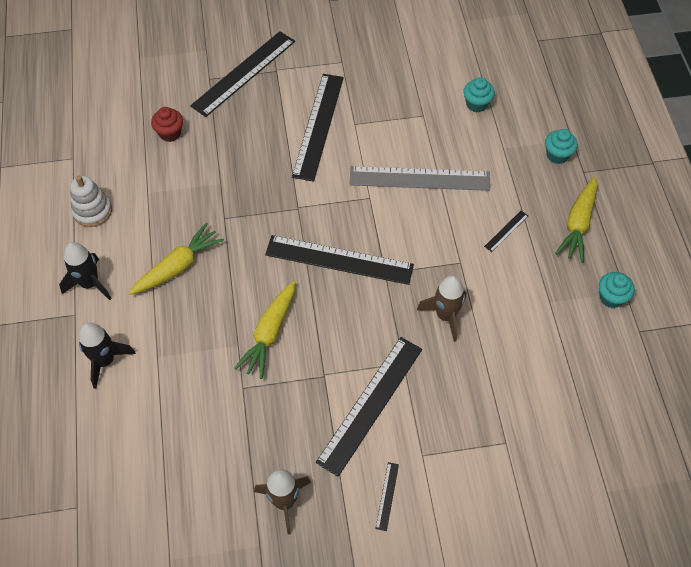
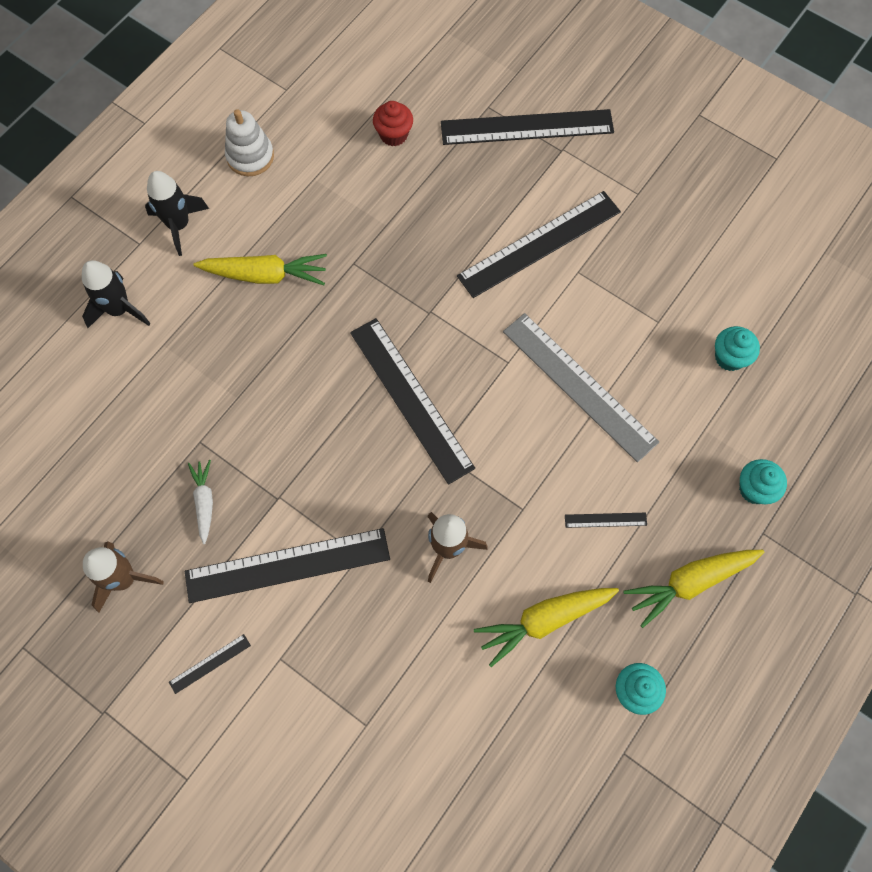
camera: 45 degrees right, 10 degrees up
yellow carrot [234,281,295,379] -> yellow carrot moved to [474,588,619,667]
none -> white carrot [188,460,213,544]

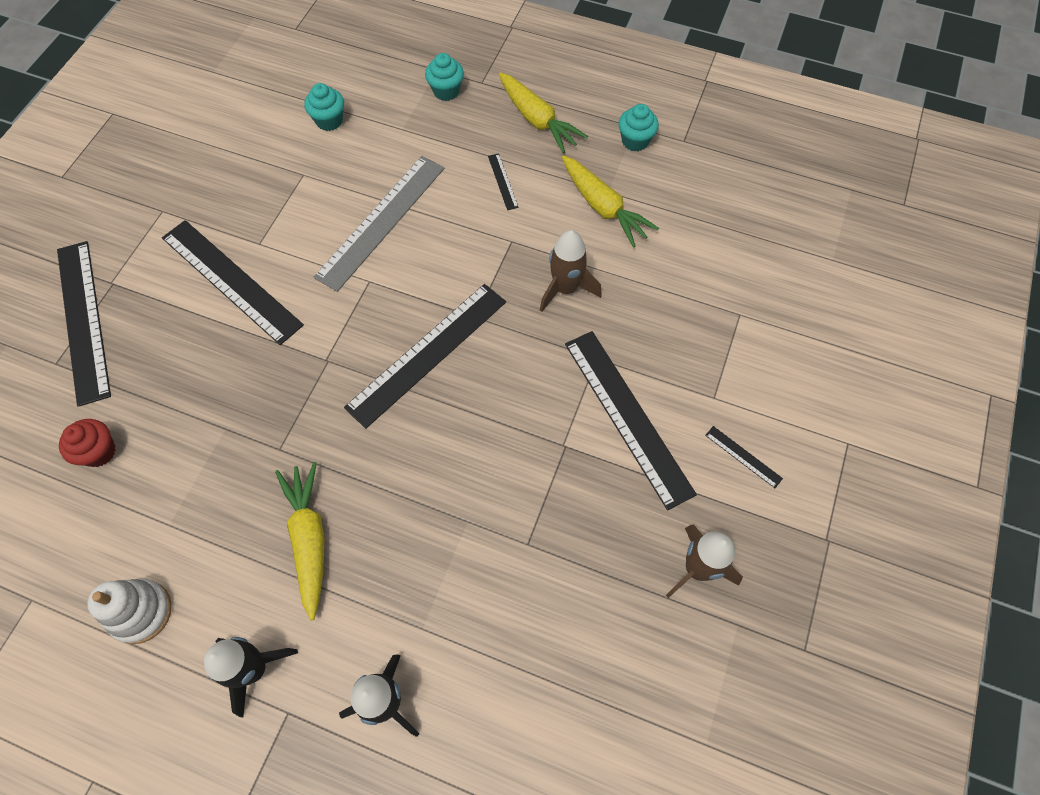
camera: 105 degrees left, 5 degrees down
white carrot [188,460,213,544] -> none

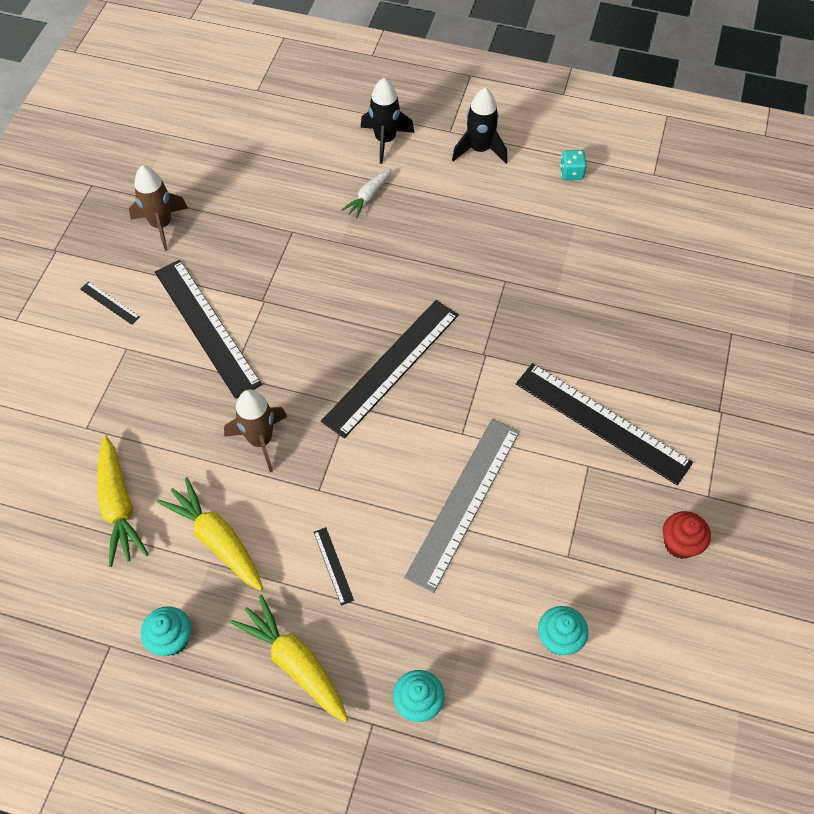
camera: 175 degrees right, 5 degrees down
black ruler [57,241,111,407] -> none
red cupcake [59,419,116,467] -> red cupcake moved to [663,511,711,559]
white stacking toy [87,579,172,644] -> turquoise dice [560,150,587,180]
yellow carrot [275,462,325,620] -> yellow carrot moved to [98,435,149,567]
none -> white carrot [341,169,392,219]

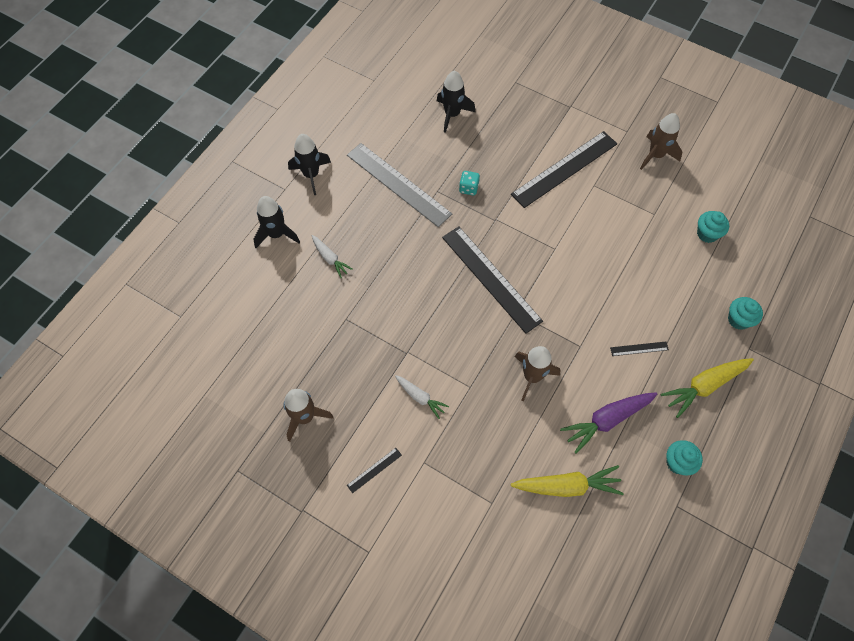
camera: 75 degrees left, 5 degrees up
black ruler [155,260,262,399] -> white carrot [395,375,449,419]
yellow carrot [157,477,263,591] -> purple carrot [560,392,657,454]
grey ruler [404,419,520,593] -> grey ruler moved to [347,143,452,227]
turquoise dice [560,150,587,180] -> turquoise dice moved to [459,171,480,195]
red cupcake [663,511,711,559] -> brown rocket [640,113,682,170]
none -> black rocket [437,70,475,133]

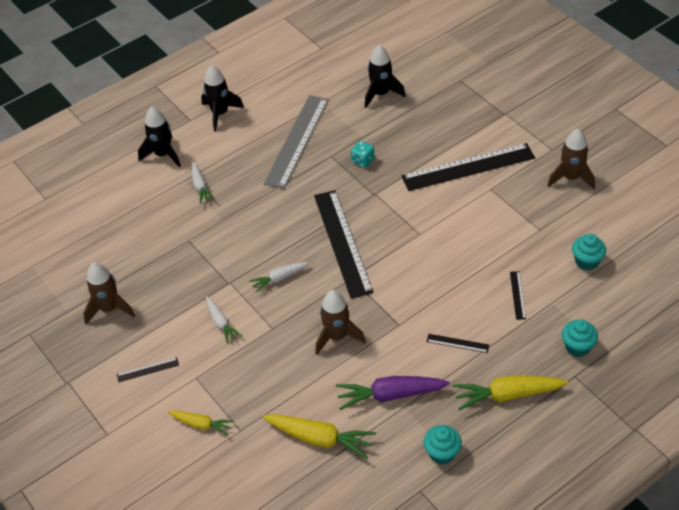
camera: 25 degrees right, 15 degrees down
grey ruler [347,143,452,227] -> grey ruler turned 45 degrees clockwise [264,95,328,189]
none -> yellow carrot [168,410,234,436]
none -> white carrot [249,262,309,292]
none -> black ruler [510,271,526,320]

